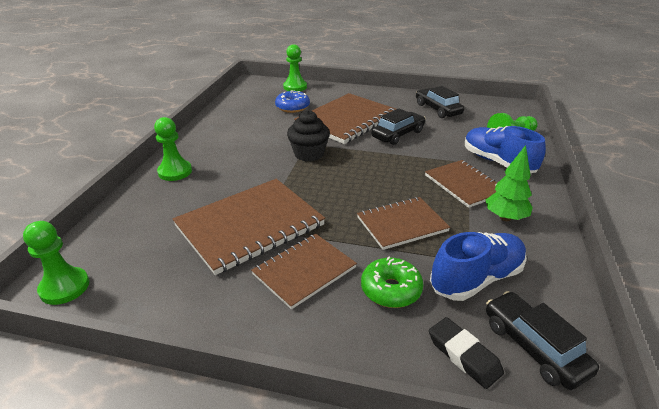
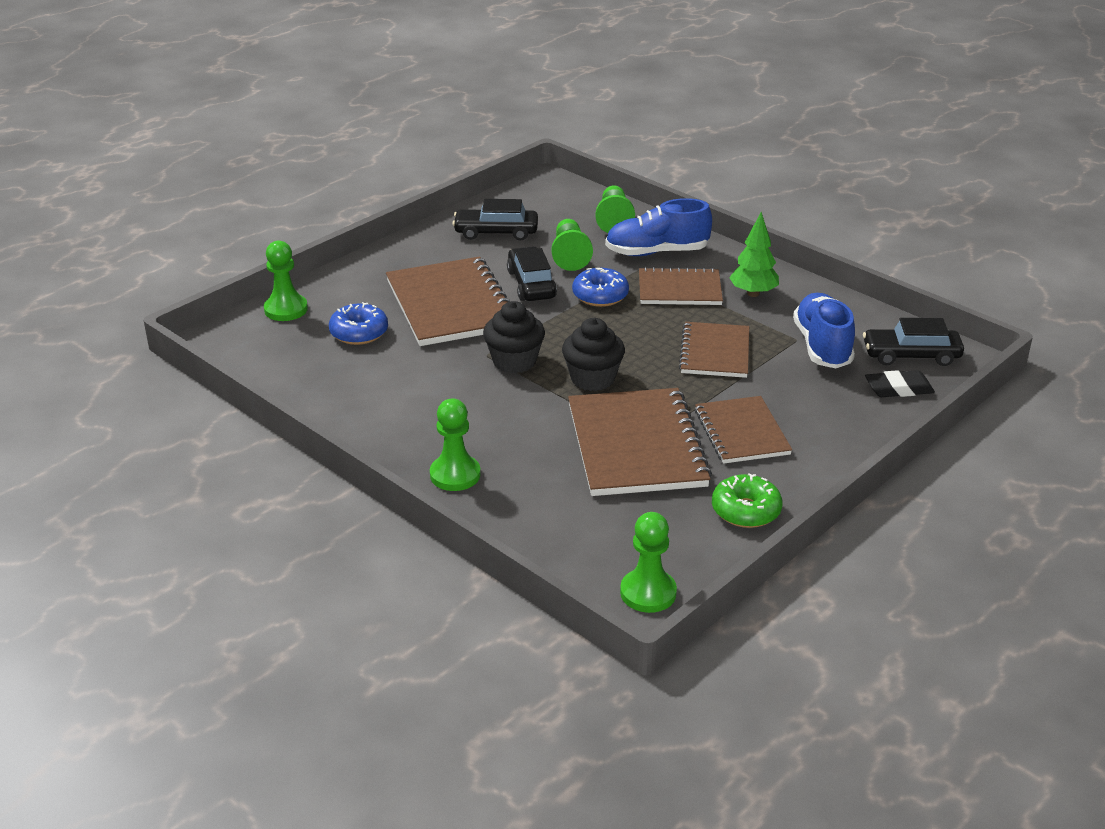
camera: 60 degrees left, 0 degrees up
green donut [361,256,423,308] -> green donut moved to [712,473,783,528]
none -> green pawn [552,219,593,271]
none -> black cupcake [562,318,625,391]
none -> blue donut [572,268,629,307]

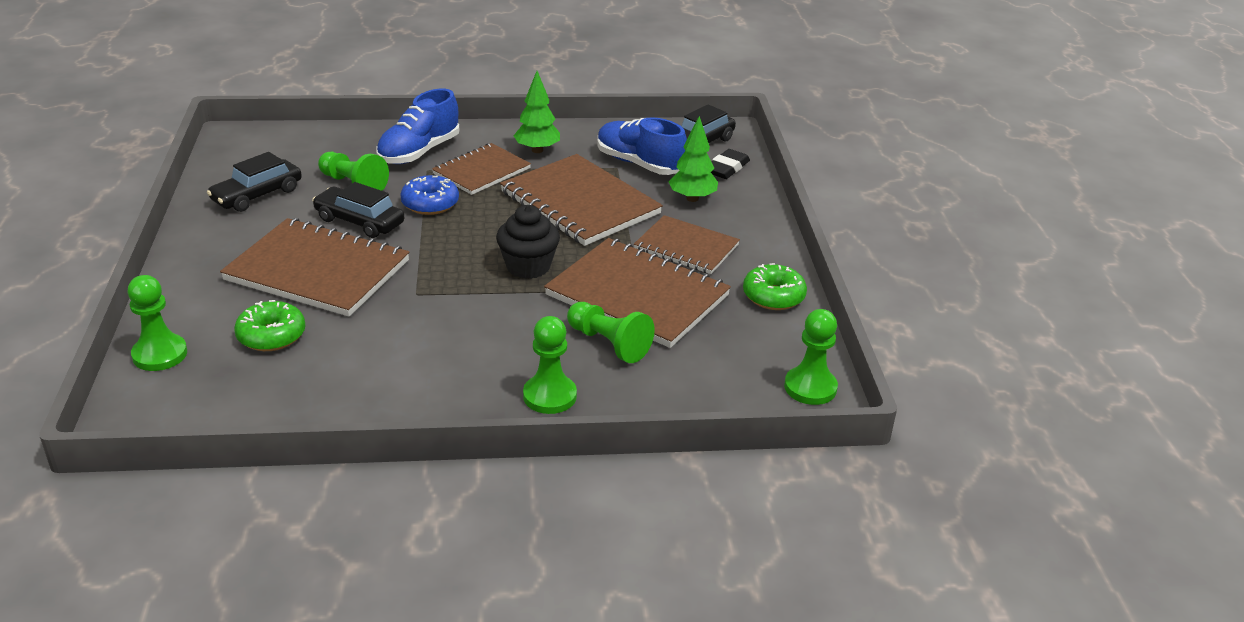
camera: 50 degrees left, 0 degrees up
blue donut [329,302,388,345] -> green donut [234,300,306,351]
black cupcake [483,301,545,373] -> none
green pawn [596,185,635,233] -> green pawn moved to [567,302,655,363]
brown notebook [679,322,749,378] -> brown notebook [500,154,663,246], size x1.62
none -> green tree [669,116,718,202]

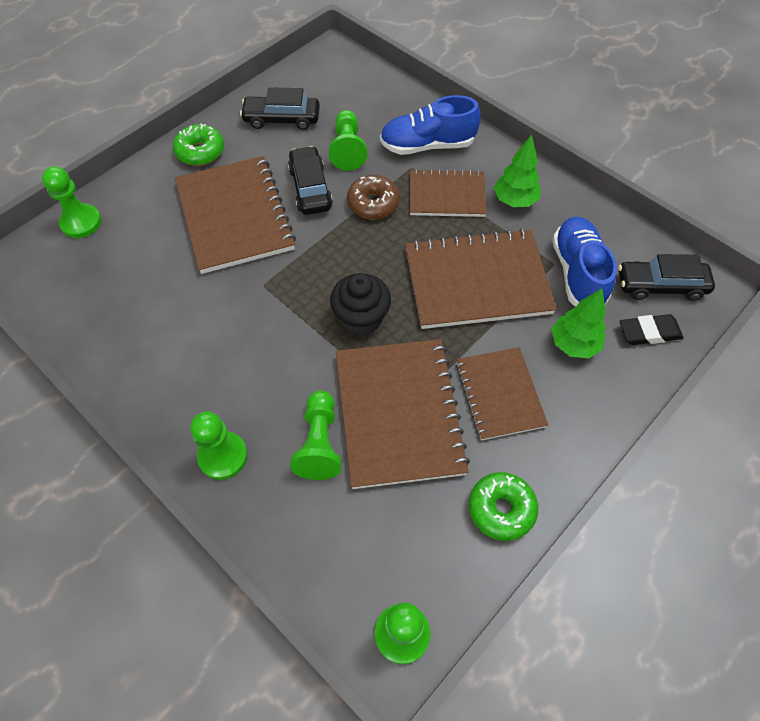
camera: 50 degrees right, 25 degrees up
green donut [234,300,306,351] -> green donut moved to [173,124,224,166]
blue donut [400,175,459,215] -> brown donut [347,175,400,220]
brown notebook [500,154,663,246] -> brown notebook turned 75 degrees clockwise [405,229,557,329]

